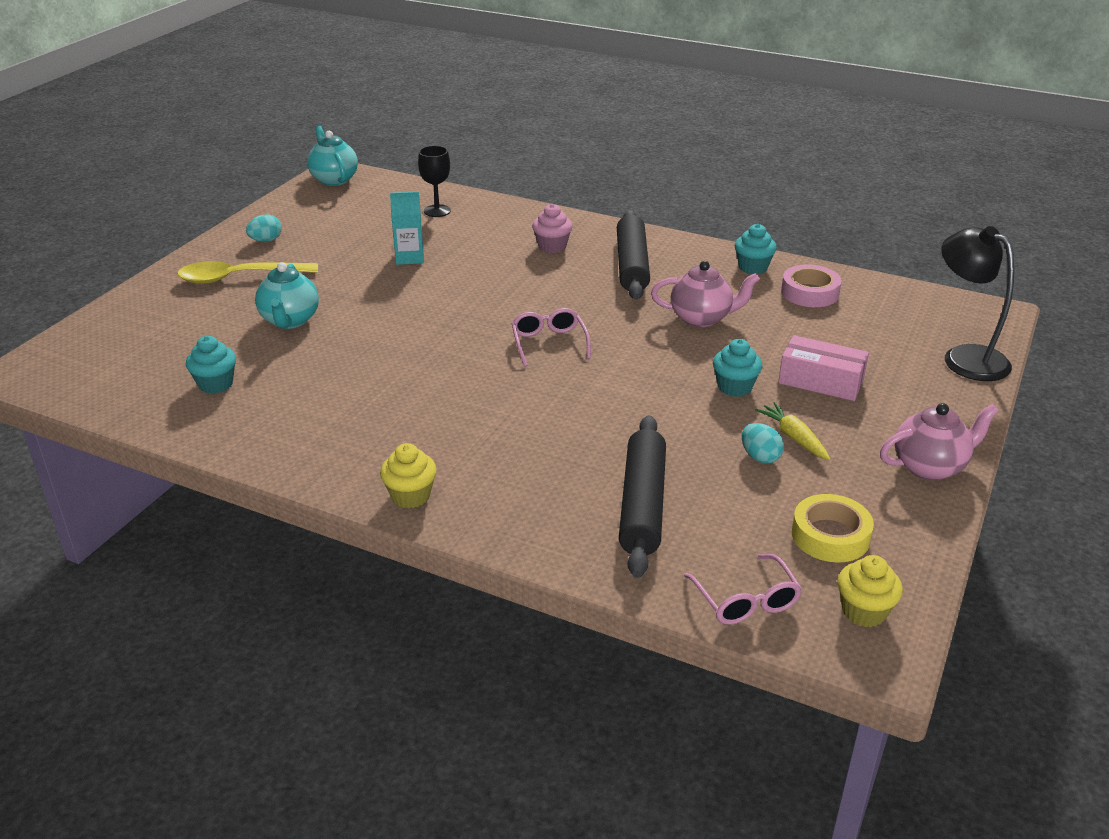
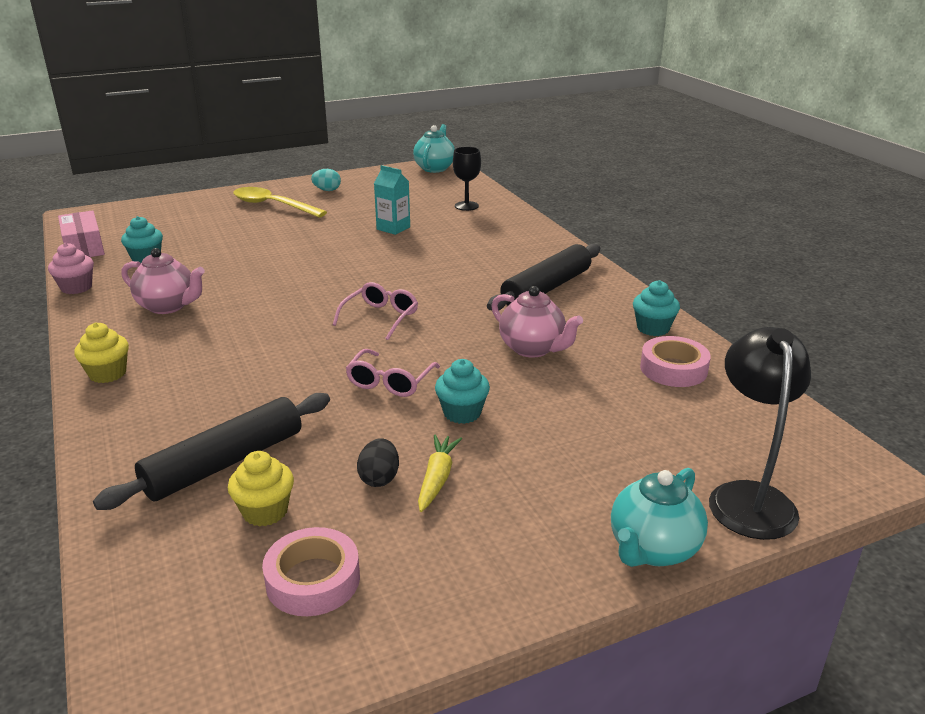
camera: 40 degrees right, 5 degrees down
turquoise teapot [255,262,319,329] -> turquoise teapot moved to [611,468,708,567]
pink cupcake [532,204,573,253] -> pink cupcake moved to [48,243,94,294]
pink glasses [684,554,802,625] -> pink glasses moved to [345,349,440,397]
turquoise egg [742,423,784,464] -> black egg [357,438,399,487]
pink box [778,335,869,401] -> pink box moved to [58,210,105,257]
yellow tape [792,494,874,563] -> pink tape [262,527,360,616]
yellow cupcake [837,555,903,627] -> yellow cupcake moved to [228,451,294,527]
pink teapot [880,403,999,480] -> pink teapot moved to [121,248,205,314]

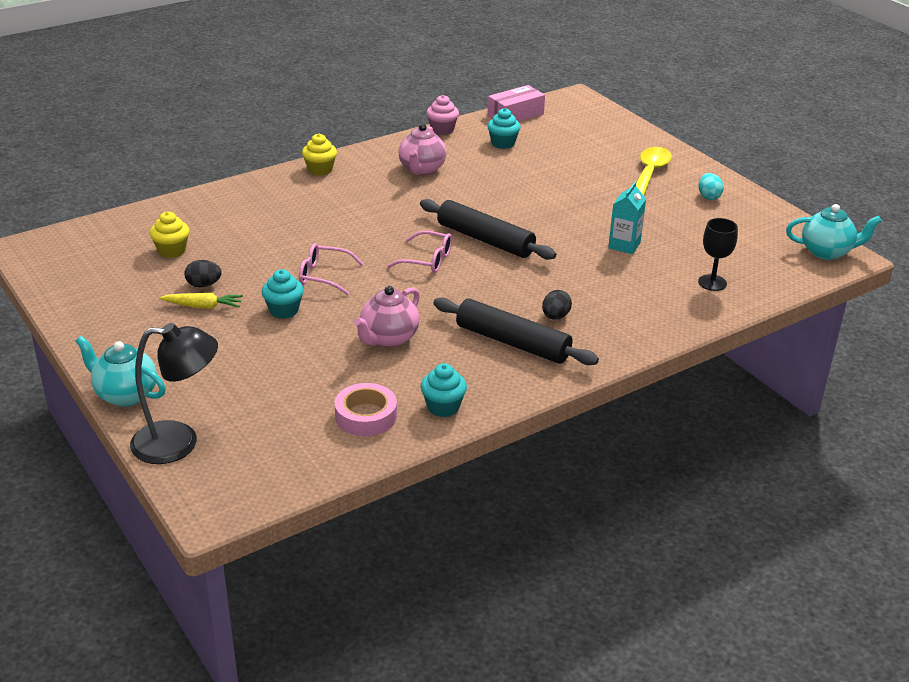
camera: 80 degrees right, 5 degrees up
black rolling pin [93,393,330,510] -> black rolling pin moved to [420,199,556,260]
pink tape [262,527,360,616] -> none
none -> black egg [542,290,572,320]

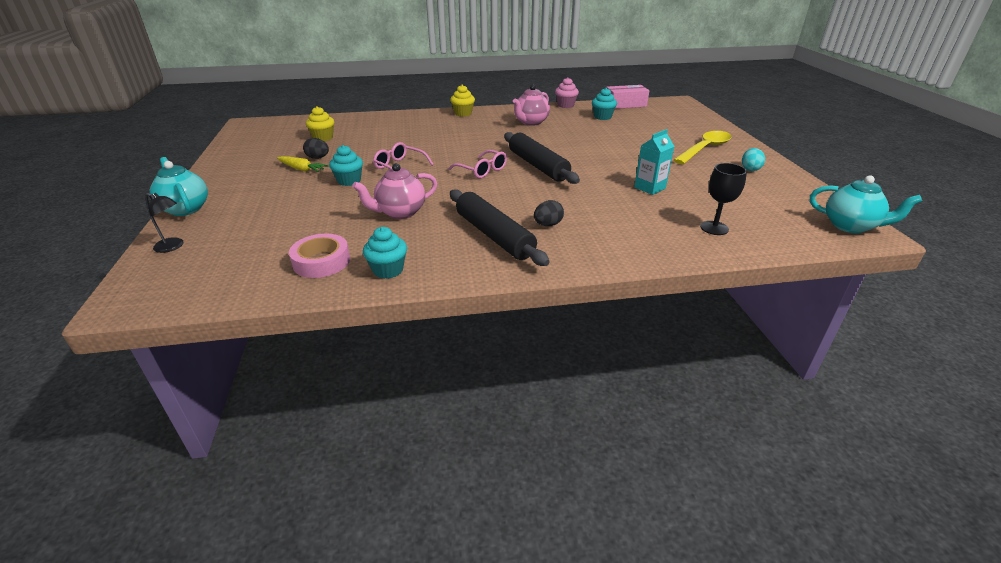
camera: 25 degrees right, 0 degrees up
black lamp [130,323,218,464] -> black lamp [145,193,184,253], size x0.50

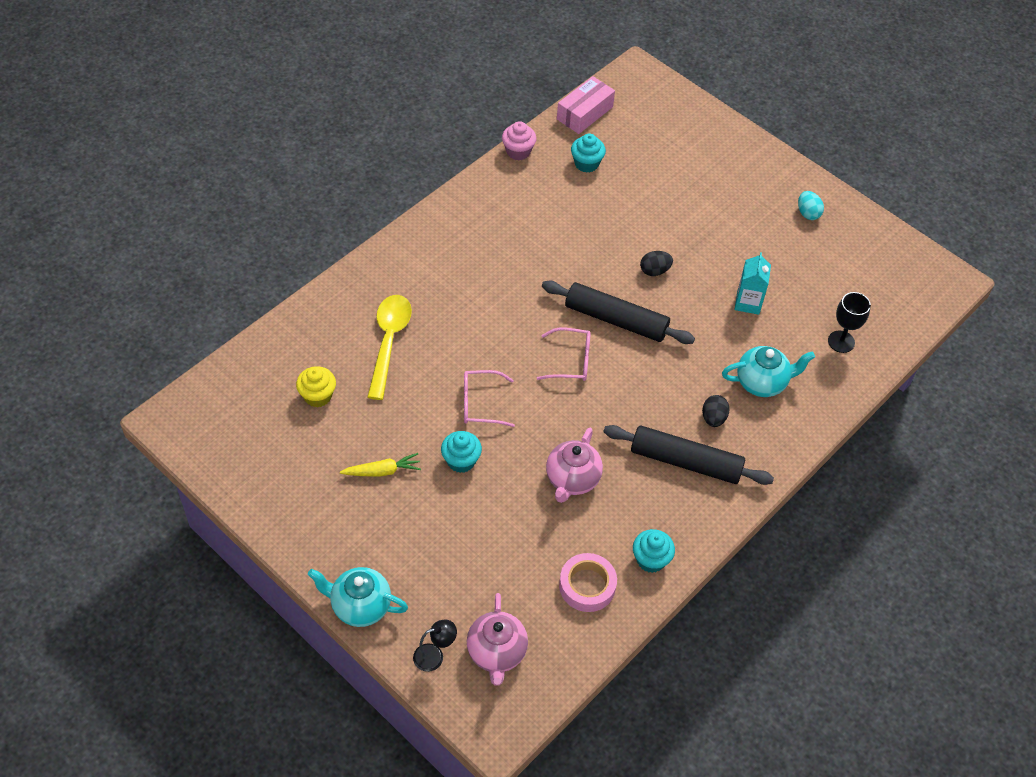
camera: 40 degrees left, 20 degrees up
black egg [303,138,329,159] -> black egg moved to [640,251,673,276]
yellow cupcake [450,85,475,117] -> none
pink teapot [513,85,550,126] -> pink teapot moved to [467,593,528,686]
yellow spoon [674,131,732,164] -> yellow spoon moved to [368,295,412,400]
turquoise teapot [810,176,922,233] -> turquoise teapot moved to [722,346,815,397]

